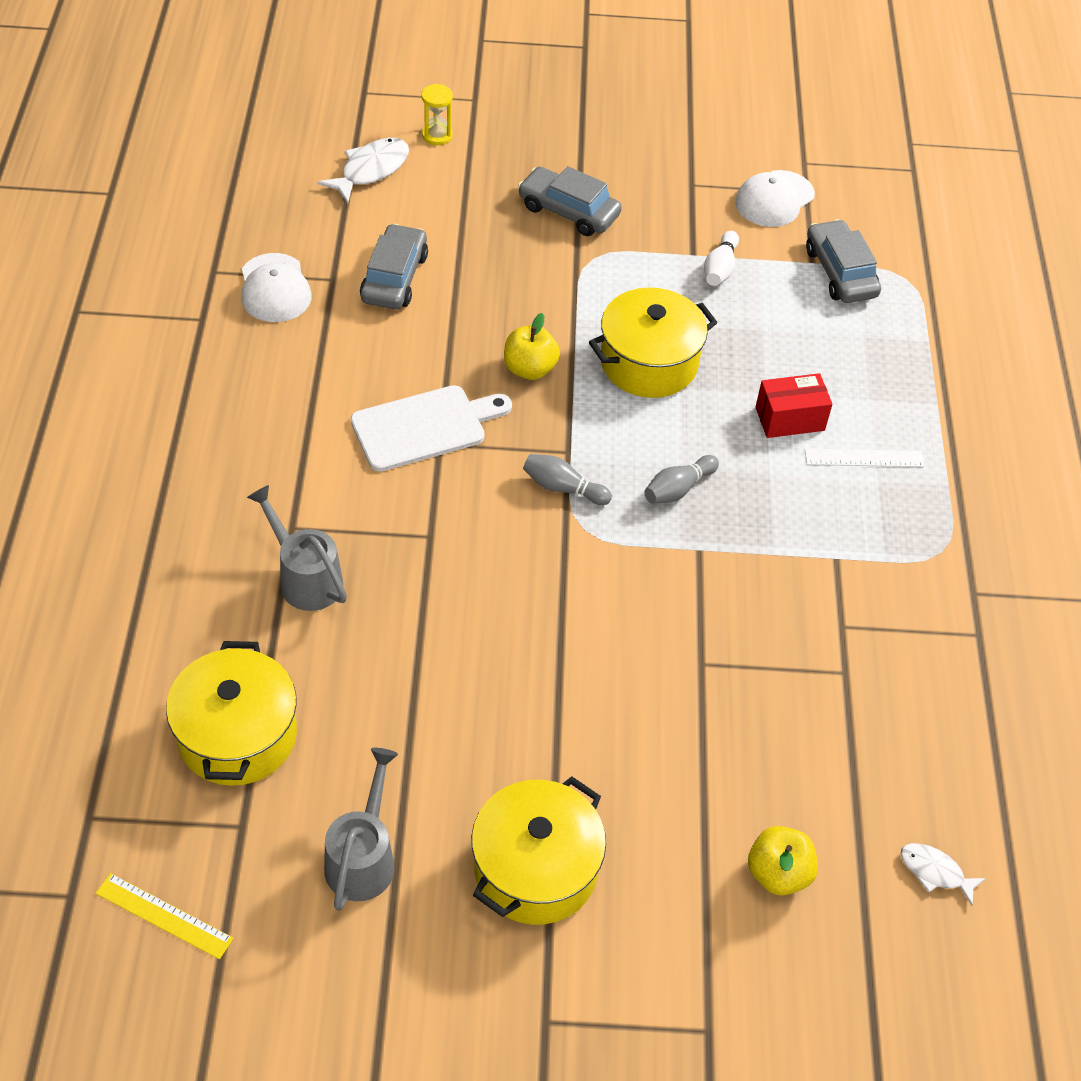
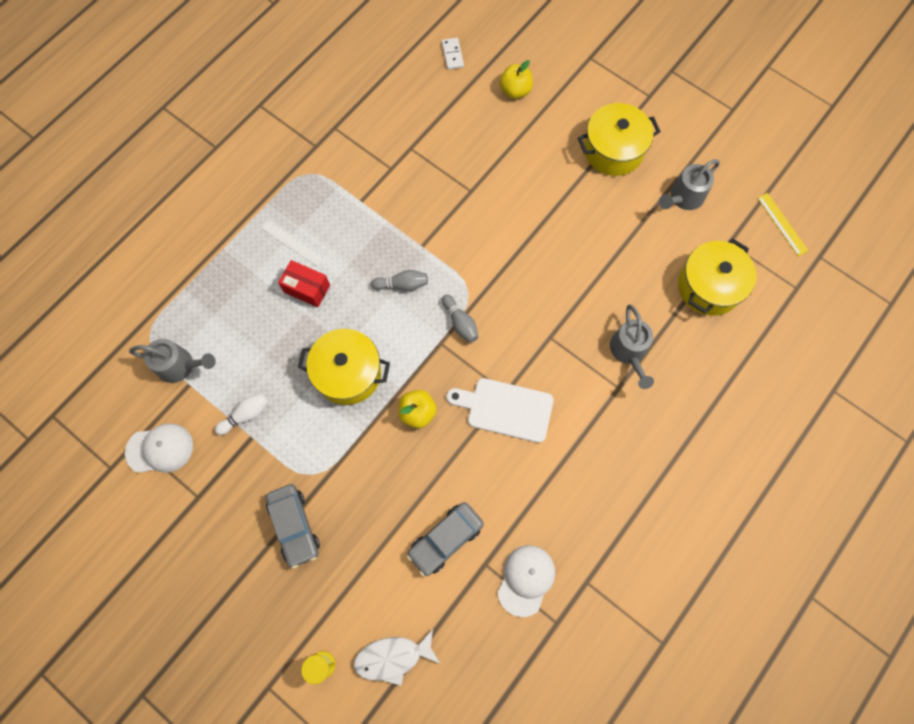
camera: 140 degrees left, 20 degrees up
grey car [806,219,881,303] -> grey watering can [129,339,216,383]
white fish [901,843,986,905] -> white domino [442,38,464,70]

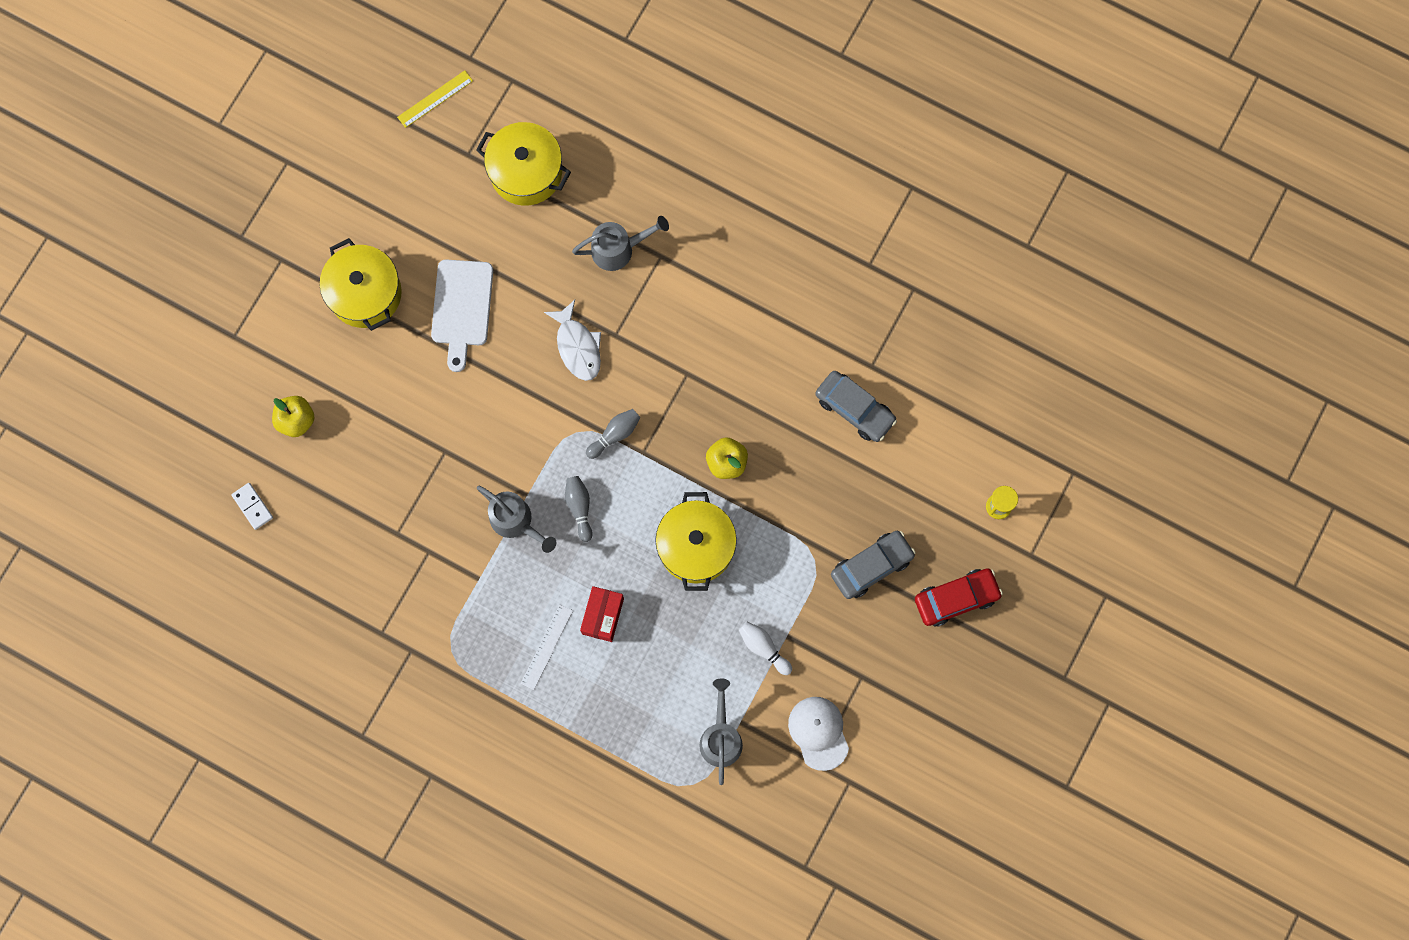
camera: 100 degrees left, 5 degrees up
white fish [354,629,441,686] -> white fish moved to [544,300,601,381]
white domino [442,38,464,70] -> white domino turned 75 degrees clockwise [231,483,273,530]
white cutting board [447,378,554,443] -> white cutting board moved to [431,259,493,372]
white cap [498,545,555,617] -> none
grey watering can [659,159,720,210] -> grey watering can moved to [477,486,556,553]
none -> red car [915,568,1003,627]

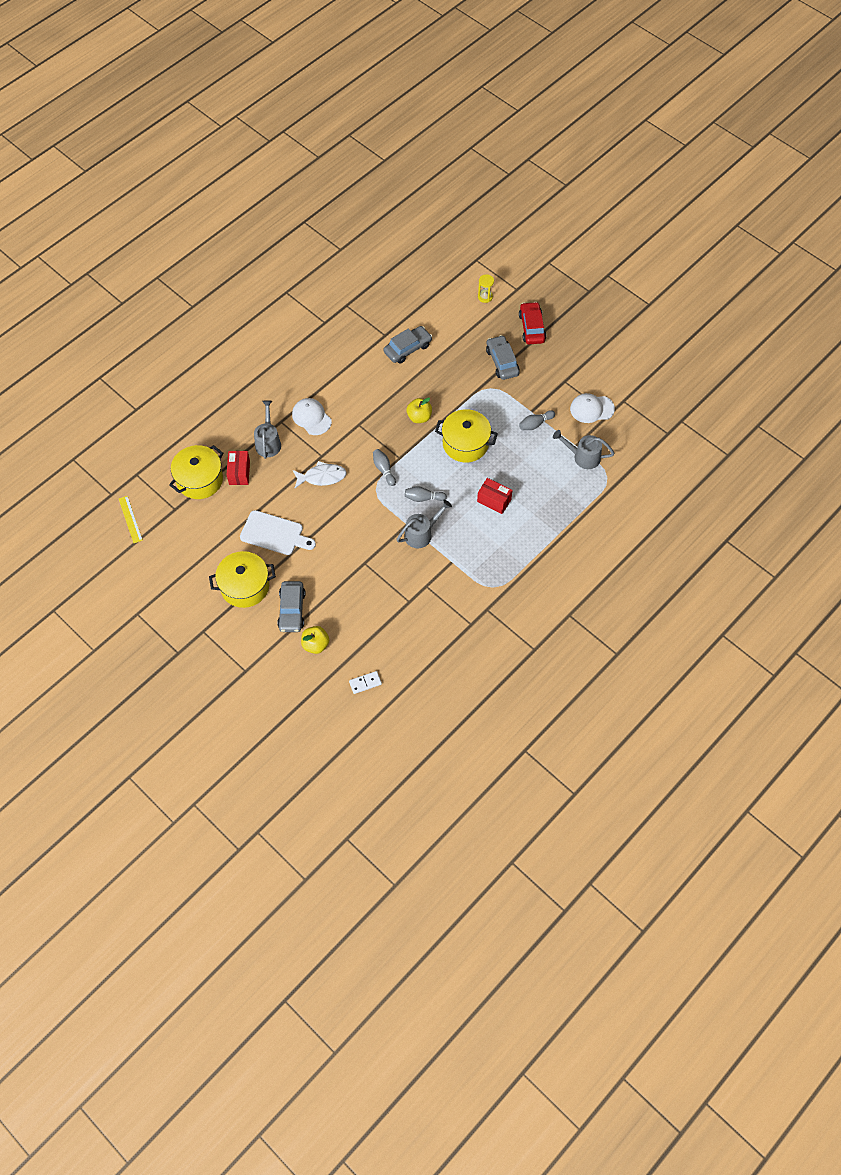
camera: 75 degrees left, 15 degrees down
white ruler [521,605,573,690] -> none
white bowling pin [739,622,792,675] -> grey bowling pin [519,410,555,430]
none -> red box [227,451,250,485]
none -> grey car [277,581,306,632]
none -> white cap [292,398,332,435]

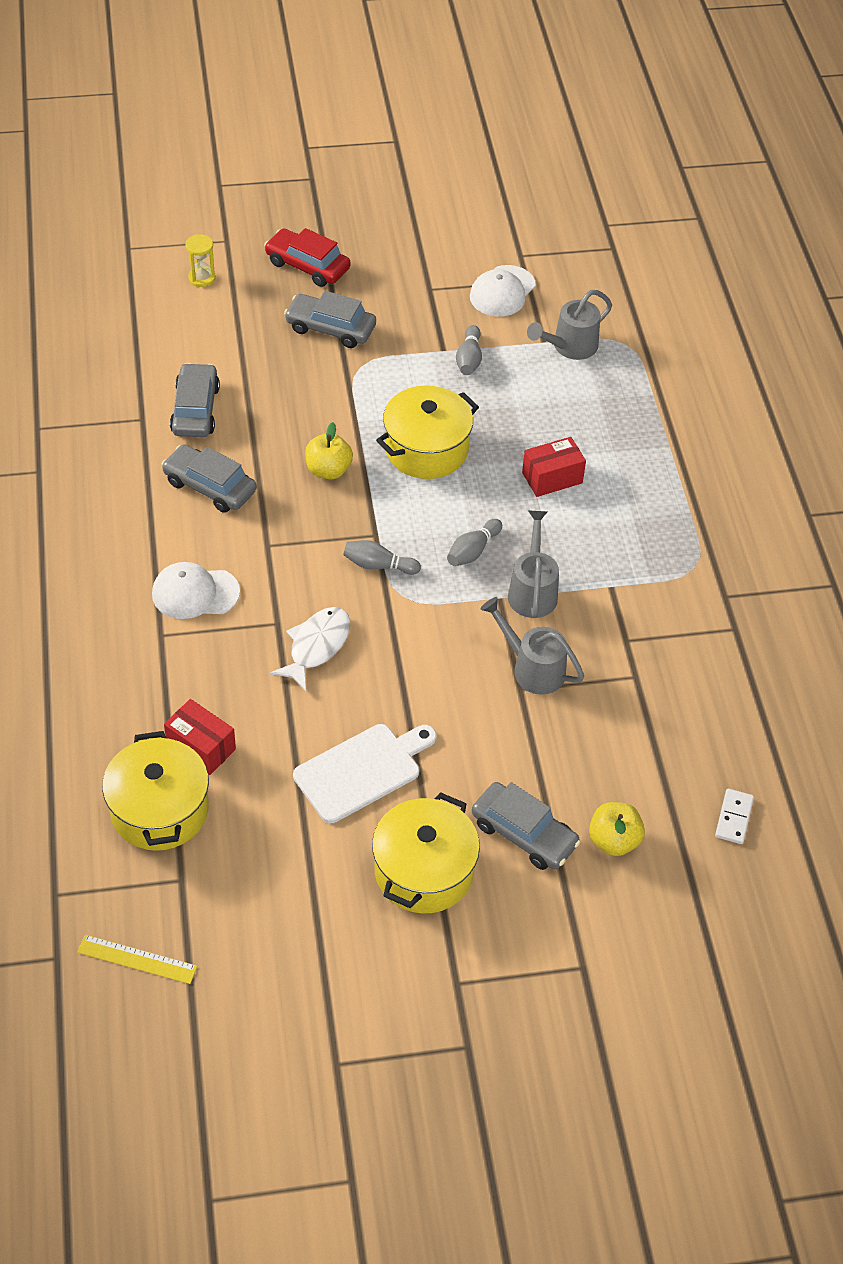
camera: 55 degrees left, 10 degrees down
grey watering can [254,401,281,459] -> grey watering can moved to [481,597,584,695]
none -> grey car [162,444,257,513]

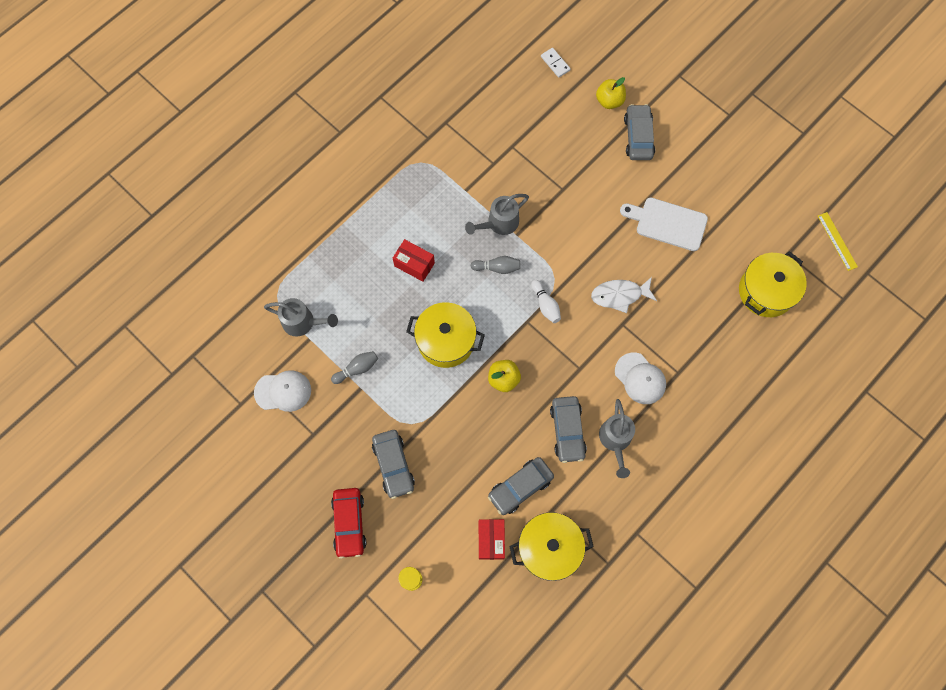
camera: 125 degrees left, 20 degrees up
red box [164,699,236,775] -> red box moved to [479,519,505,560]
grey bowling pin [343,540,421,575] -> white bowling pin [531,280,561,323]
yellow pot [372,792,480,913] -> yellow pot moved to [509,512,594,581]
grey watering can [481,597,584,695] -> grey watering can moved to [599,399,635,478]
white domino [715,788,754,844] -> white domino turned 75 degrees clockwise [541,48,571,78]

